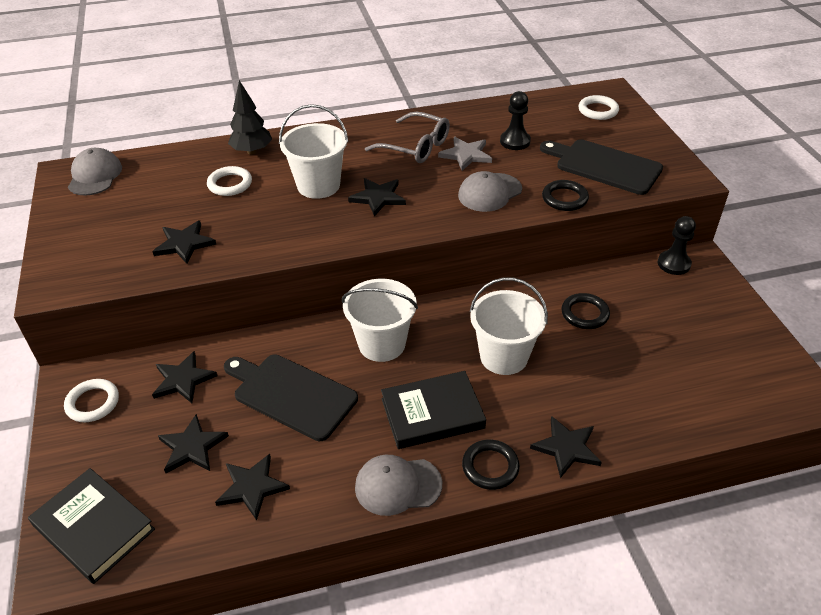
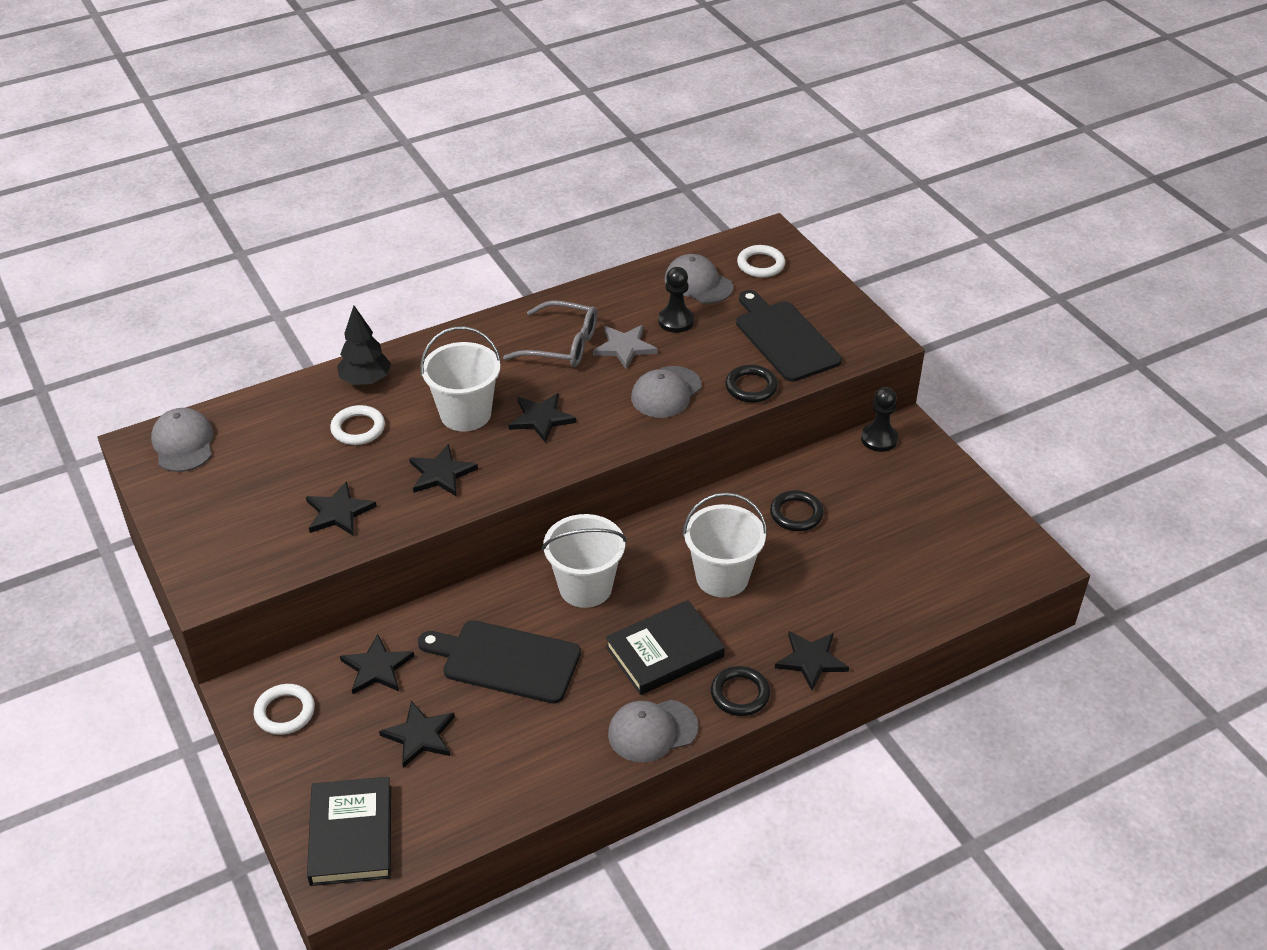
camera: 15 degrees left, 0 degrees up
black book [28,468,155,584] -> black book turned 60 degrees clockwise [307,777,391,886]
black star [215,454,290,520] -> black star moved to [409,444,478,497]
black cutting board [540,140,663,195] -> black cutting board turned 45 degrees clockwise [736,290,842,382]
none -> grey cap [665,254,733,304]

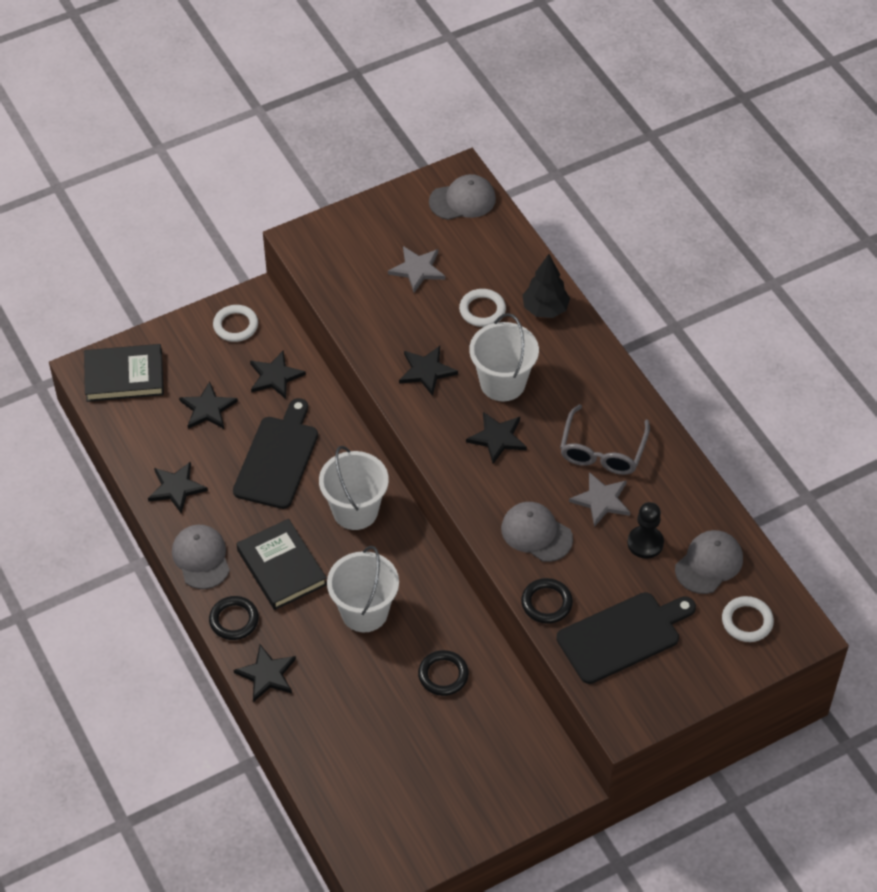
camera: 90 degrees right, 10 degrees up
black star [306,481,377,536] -> black star moved to [148,461,208,513]
black pawn [861,387,898,452] -> none
none -> grey star [388,246,445,293]

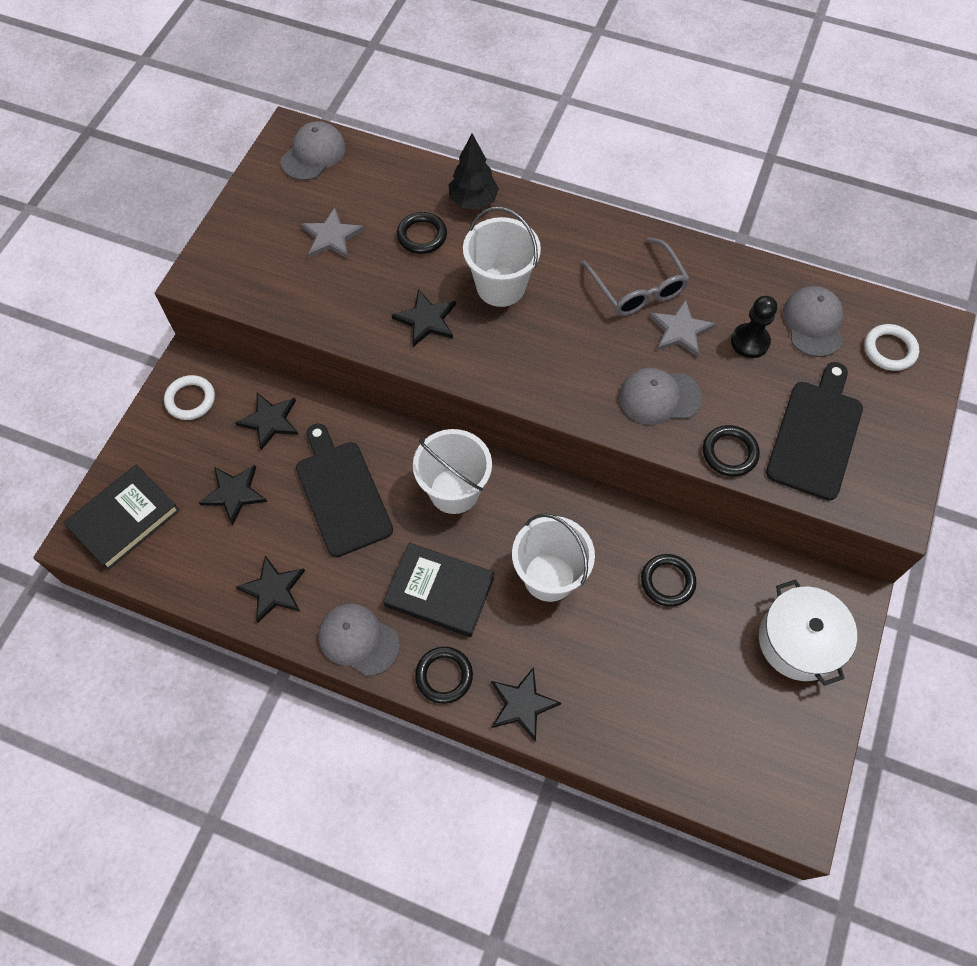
camera: 40 degrees left, 10 degrees up
white ring [459,289,506,327] -> black ring [397,212,447,254]
black star [466,412,527,464] -> none
none -> white pot [759,579,857,686]

